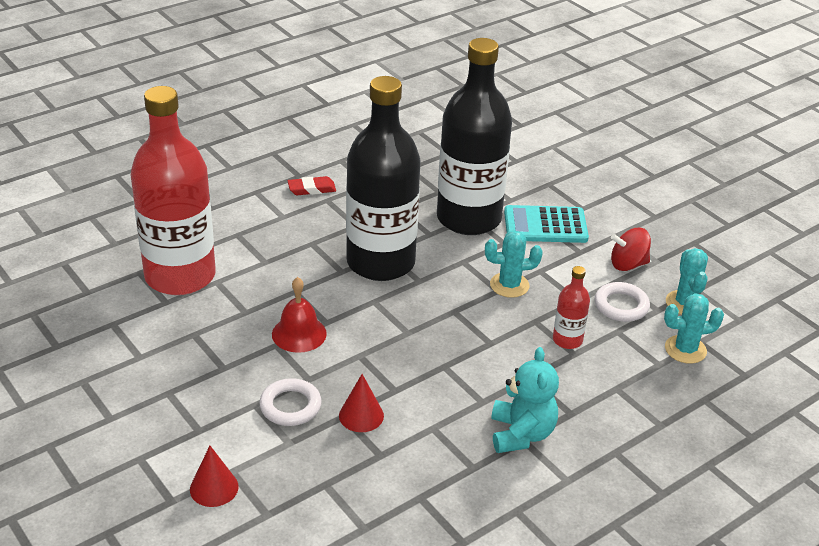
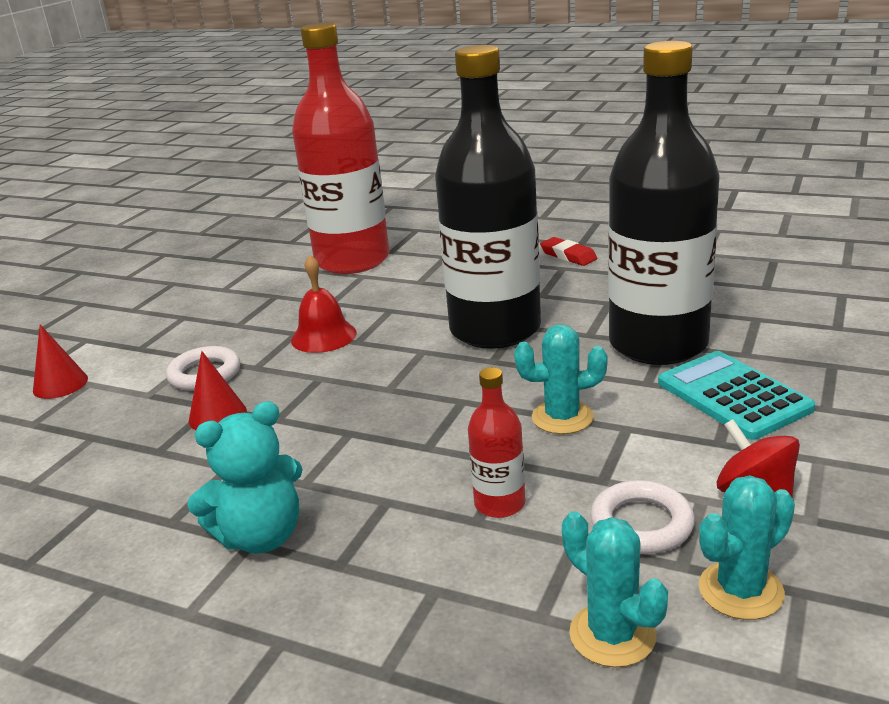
camera: 65 degrees right, 10 degrees down
turquoise cactus [485,230,543,298] -> turquoise cactus turned 60 degrees counterclockwise [514,324,607,434]

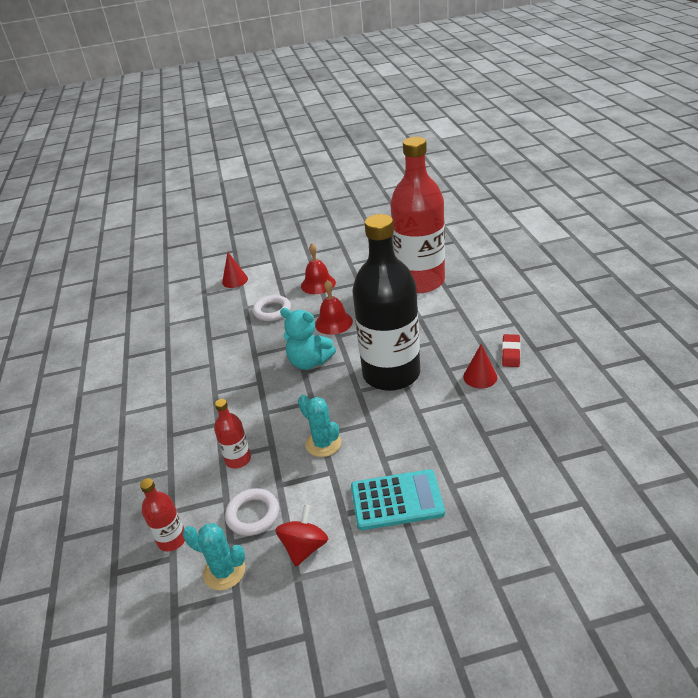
camera: 55 degrees right, 10 degrees up
turquoise teddy bear [187,401,303,554] -> turquoise teddy bear moved to [280,308,336,370]
red cone [189,351,247,430] -> red cone moved to [463,344,497,389]
turquoise cactus [562,512,668,667] -> red bottle [140,478,185,551]
black bottle [608,41,720,365] -> none
turquoise calculator [658,351,815,440] -> turquoise calculator turned 60 degrees clockwise [351,469,445,530]
none -> red bell [301,243,336,294]

